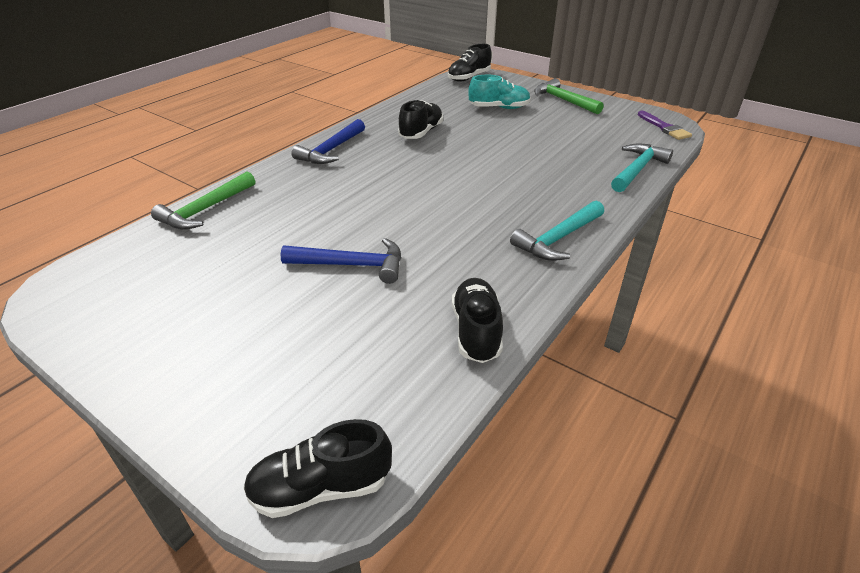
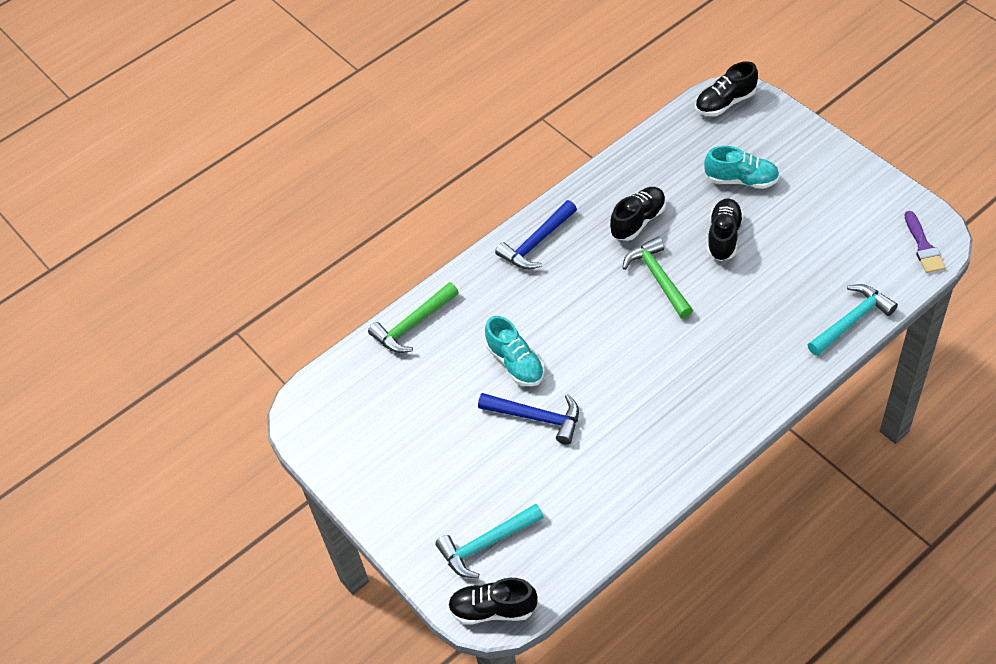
camera: 20 degrees right, 15 degrees up
black shoe [452,278,503,363] -> black shoe moved to [707,198,744,261]
turquoise hammer [510,200,604,261] -> turquoise hammer moved to [435,504,544,578]
green hammer [534,78,604,114] -> green hammer moved to [622,237,693,319]
none -> turquoise shoe [485,316,545,386]

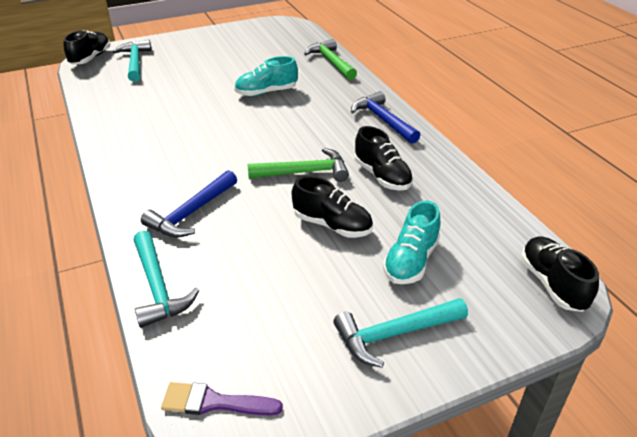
camera: 100 degrees right, 15 degrees down
blue hammer [478,393,579,445] -> blue hammer moved to [141,170,237,238]
none -> turquoise hammer [333,298,468,368]

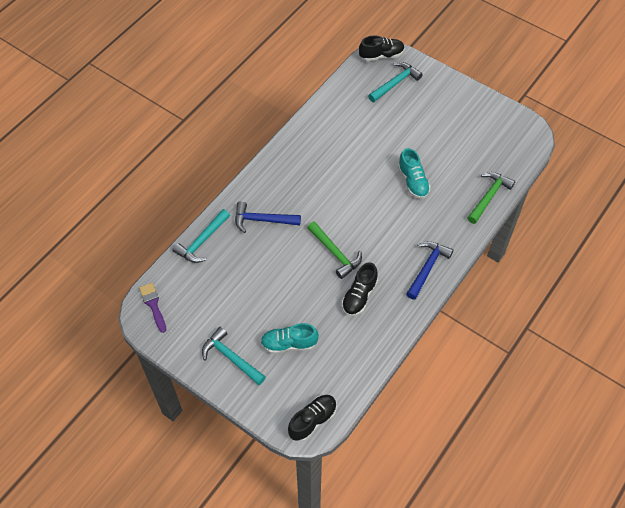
camera: 60 degrees right, 20 degrees up
turquoise shoe [234,56,298,96] -> turquoise shoe turned 150 degrees counterclockwise [398,148,431,199]
black shoe [292,176,373,238] -> none

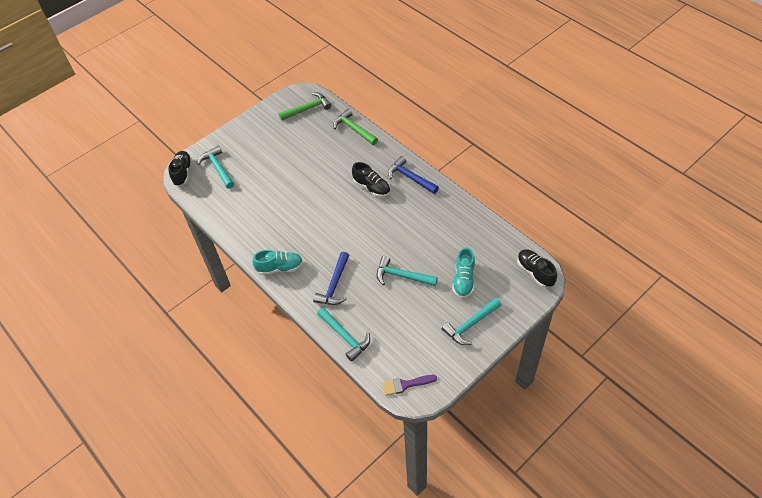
camera: 75 degrees left, 5 degrees down
green hammer [307,221,362,279] -> green hammer moved to [279,92,331,120]
black shoe [342,262,378,316] -> black shoe moved to [352,162,390,197]
turquoise shoe [398,148,431,199] -> turquoise shoe moved to [252,250,303,275]
none -> turquoise hammer [377,256,438,286]

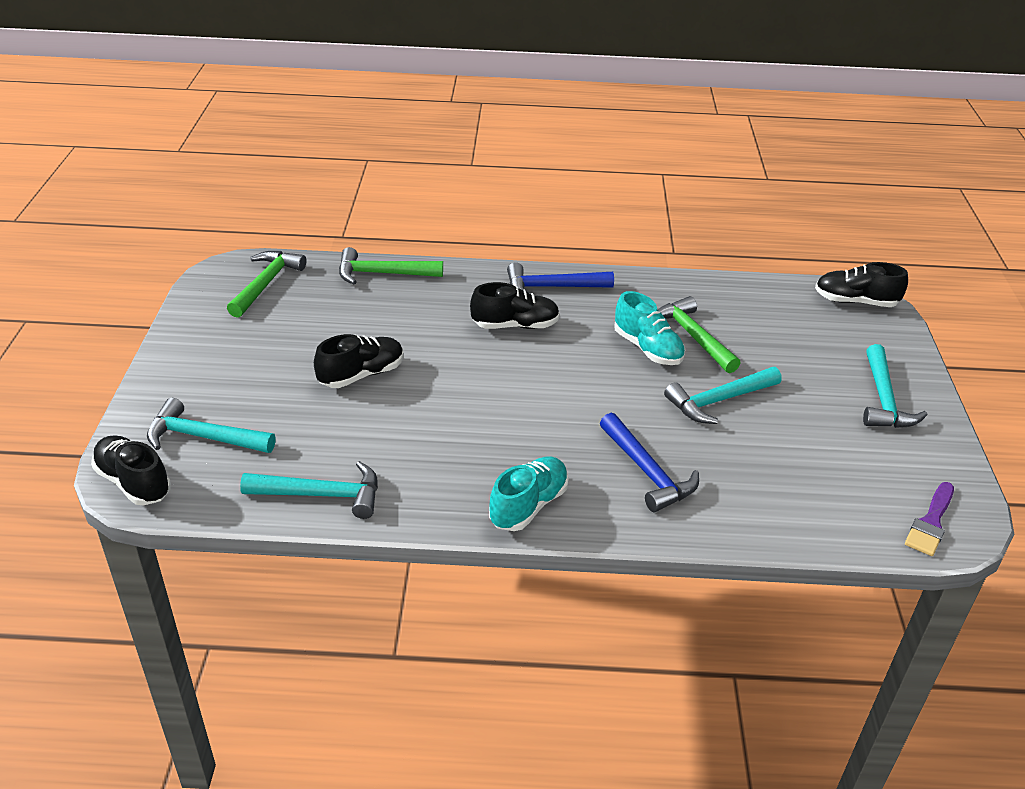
camera: 50 degrees left, 15 degrees down
turquoise hammer [317,307,370,362] -> turquoise hammer moved to [240,461,378,519]
turquoise shoe [452,247,475,298] -> turquoise shoe moved to [614,291,685,365]
none -> black shoe [314,334,404,388]
none -> green hammer [658,296,741,373]

